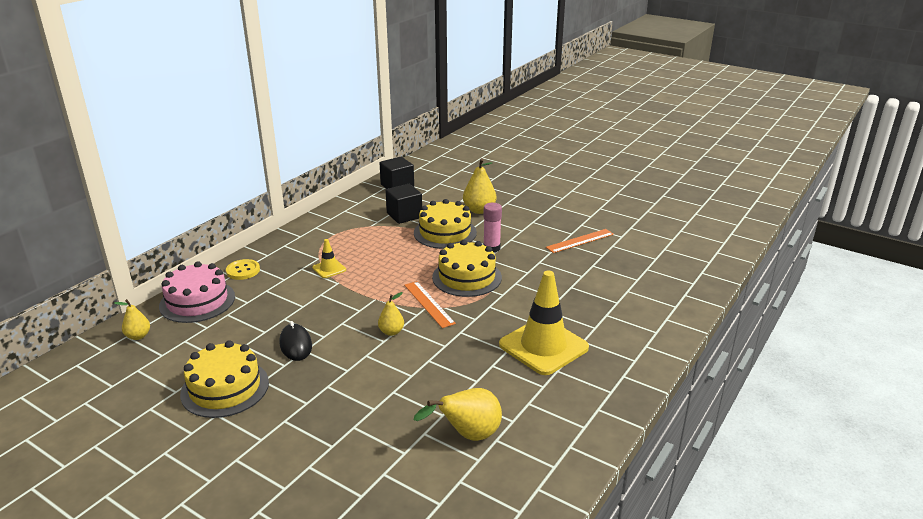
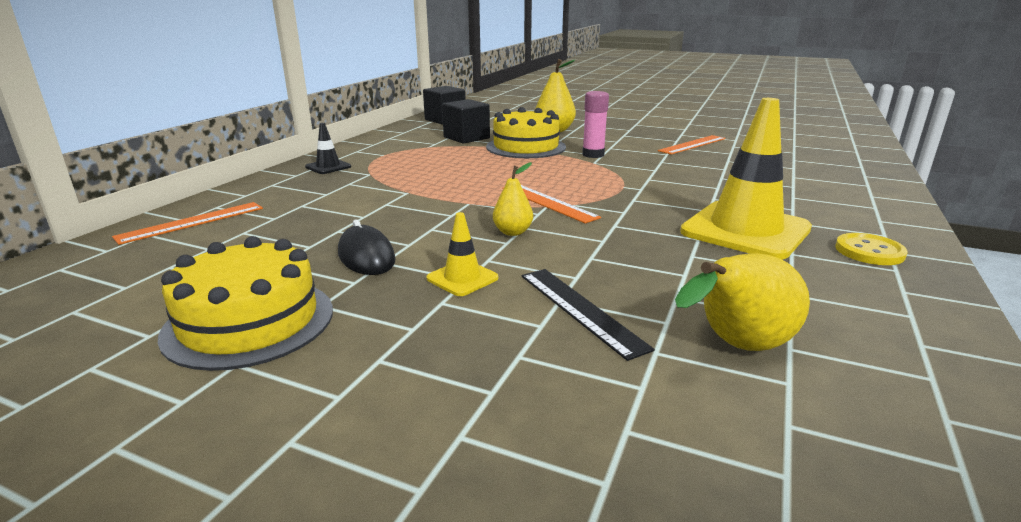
camera: 10 degrees left, 5 degrees down
yellow pear [114,299,150,340] -> none
pink cake [159,261,235,323] -> orange ruler [112,202,263,245]
yellow button [226,259,260,280] -> yellow button moved to [835,233,907,265]
yellow traffic cone [312,239,346,278] -> yellow traffic cone moved to [426,212,498,296]
yellow cake [432,240,502,297] -> none
none -> black traffic cone [305,123,351,174]
none -> black ruler [522,269,655,361]

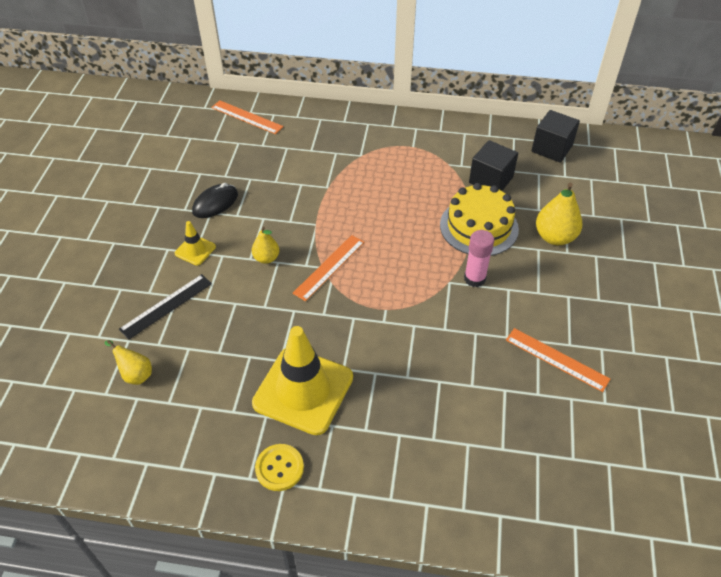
camera: 75 degrees right, 25 degrees up
yellow cake [158,236,333,371] -> none
black traffic cone [305,123,351,174] -> none
yellow pear [675,253,810,351] -> yellow pear [105,340,152,385], size x0.60

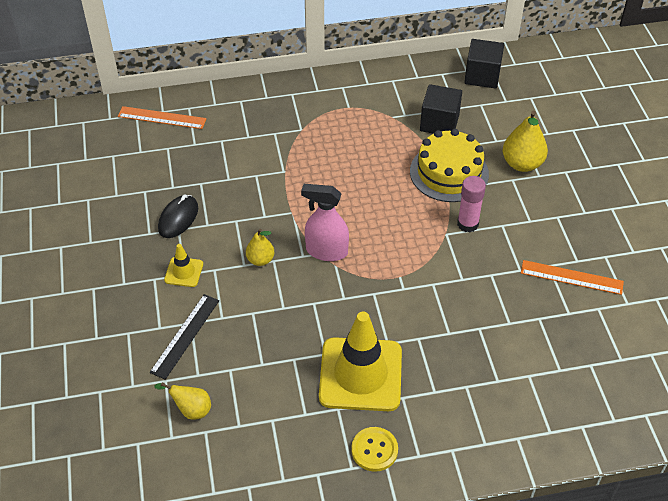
camera: 20 degrees left, 0 degrees up
orange ruler [293,235,364,301] -> pink spray bottle [301,184,349,261]

